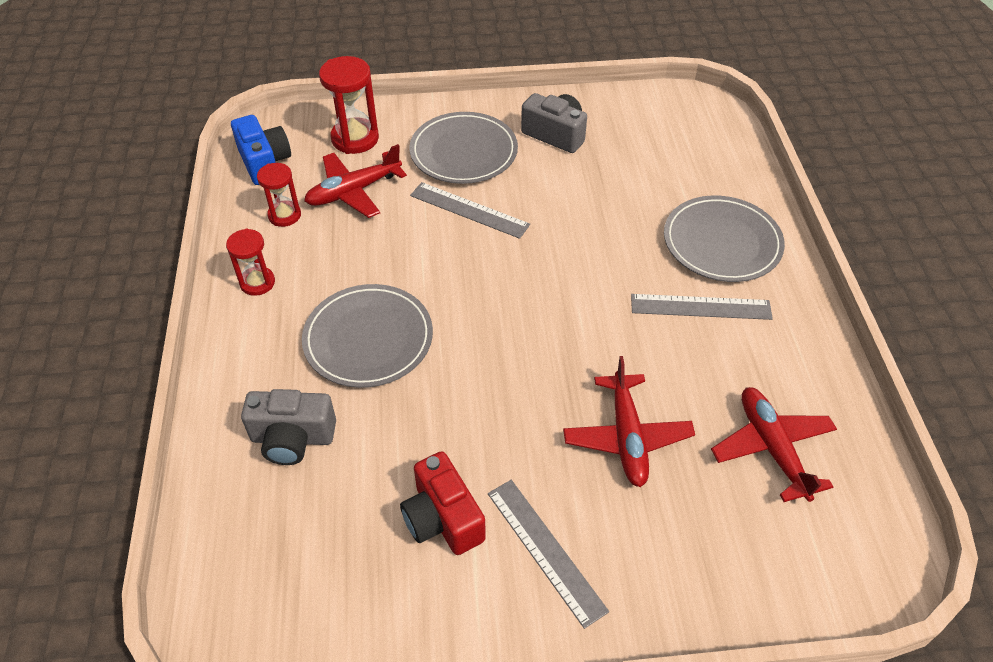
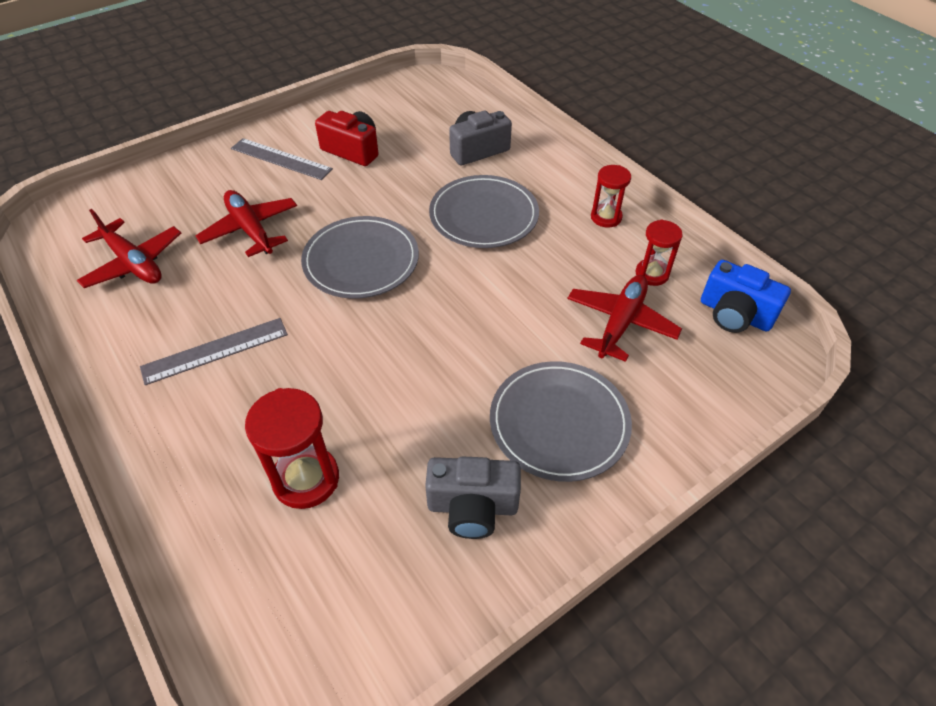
camera: 150 degrees right, 0 degrees up
red hourglass [319,56,379,154] -> red hourglass moved to [245,388,339,509]
grey ruler [410,182,530,239] -> none
grey plate [664,196,785,282] -> grey plate moved to [301,216,419,299]

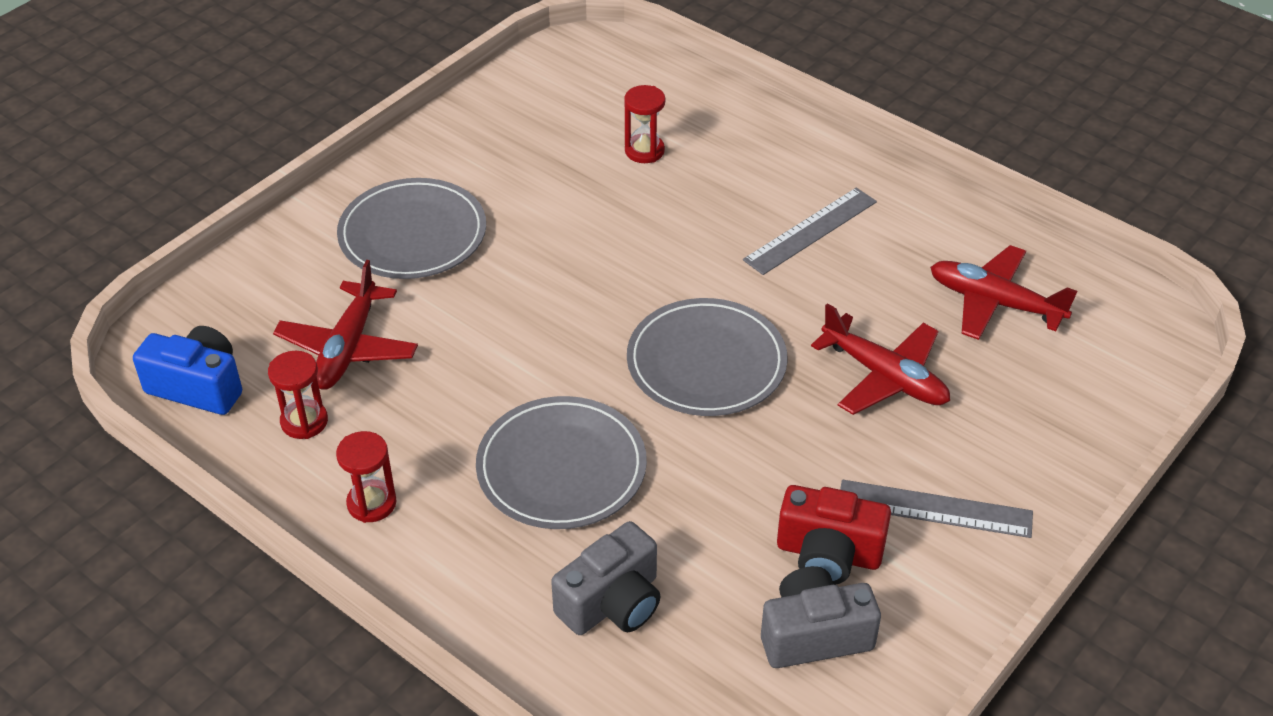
camera: 165 degrees right, 5 degrees down
red hourglass [245,388,339,509] -> red hourglass [624,85,665,163], size x0.64
grey camera [425,456,521,539] -> grey camera moved to [761,566,881,668]

